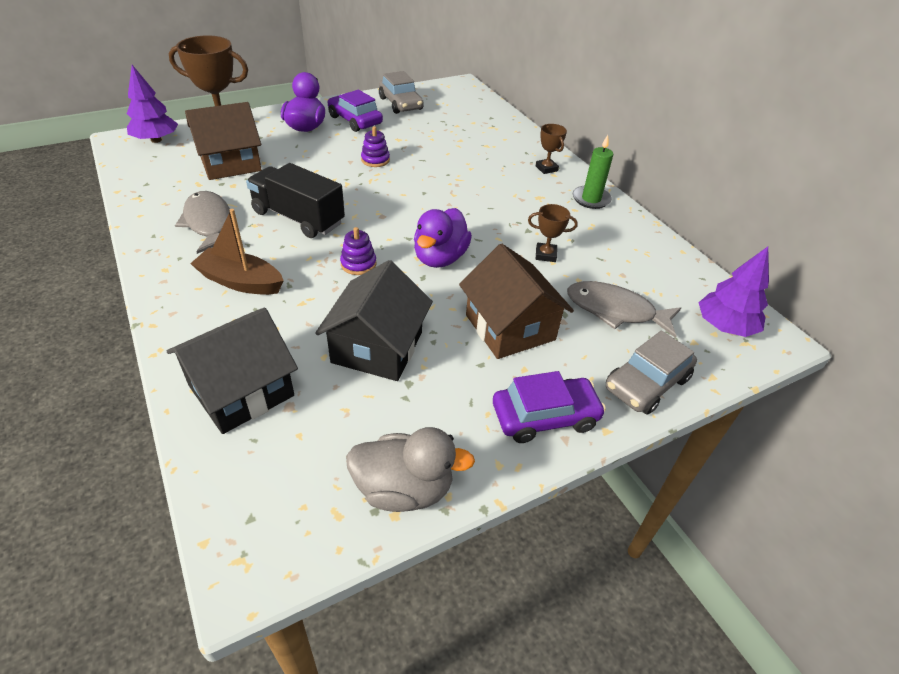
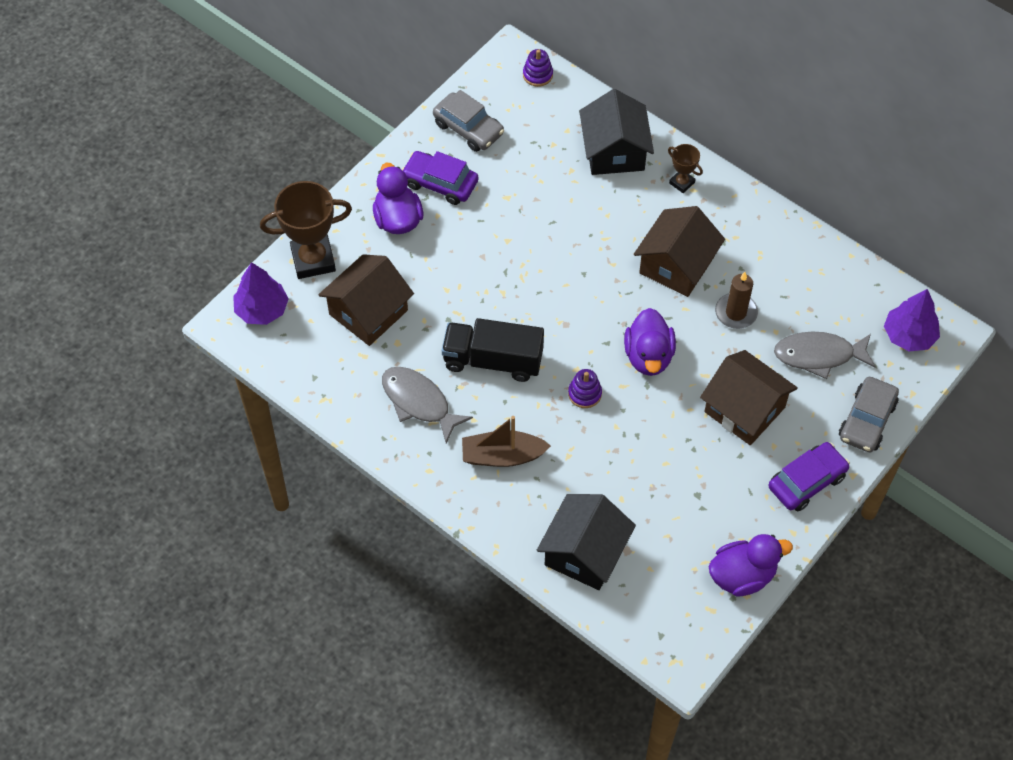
camera: 20 degrees left, 15 degrees up
black house [315,260,433,381] -> black house moved to [579,89,654,175]
grey duck [346,427,475,512] -> purple duck [708,534,793,597]
purple stacking toy [361,126,390,167] -> purple stacking toy moved to [523,49,553,87]
brown trophy [528,204,578,262] -> brown candle [715,272,758,329]
green candle [573,135,613,209] -> none
none -> brown house [634,206,725,297]

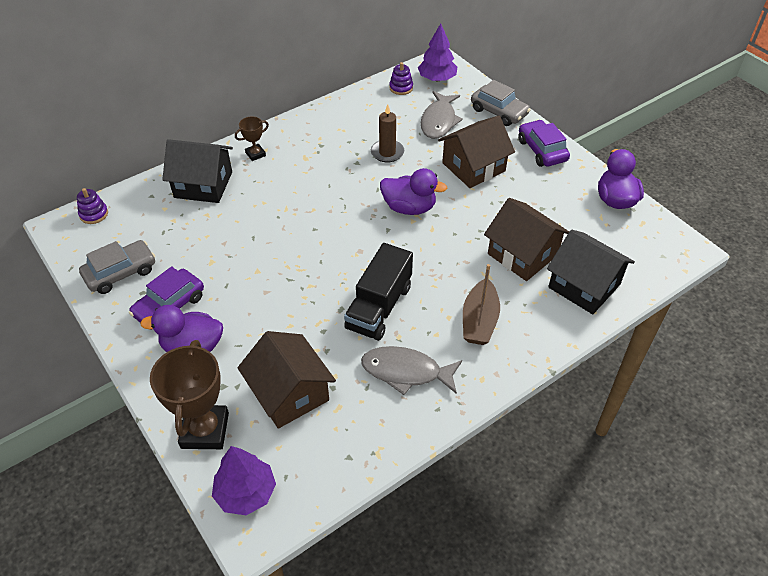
camera: 75 degrees left, 10 degrees down
grey fish [382,367,473,443] -> grey fish turned 45 degrees clockwise [361,346,462,395]
purple stacking toy [568,369,602,408] -> purple stacking toy moved to [389,62,413,95]
brown house [634,206,725,297] -> brown house moved to [484,198,569,281]

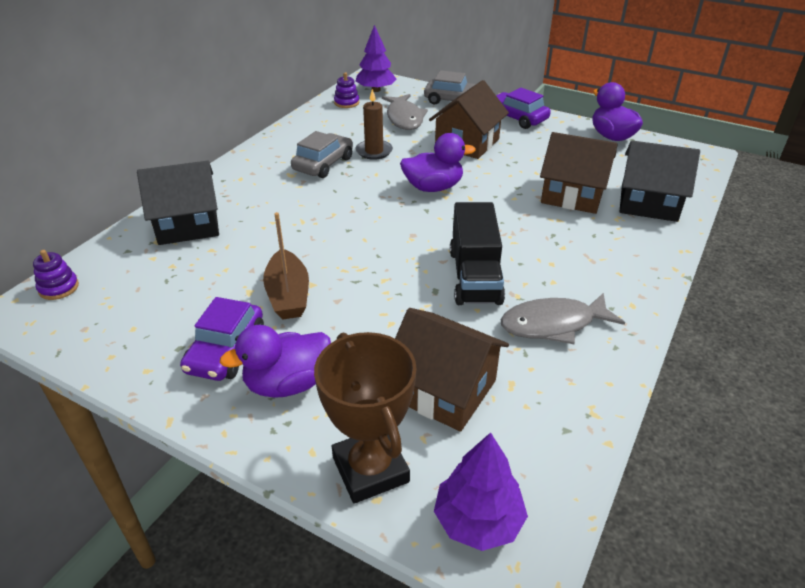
camera: 25 degrees left, 10 degrees down
grey car [79,240,155,294] -> grey car moved to [291,131,353,178]
brown trophy [235,116,269,161] -> none
brown boat [463,264,500,345] -> brown boat moved to [263,212,309,320]

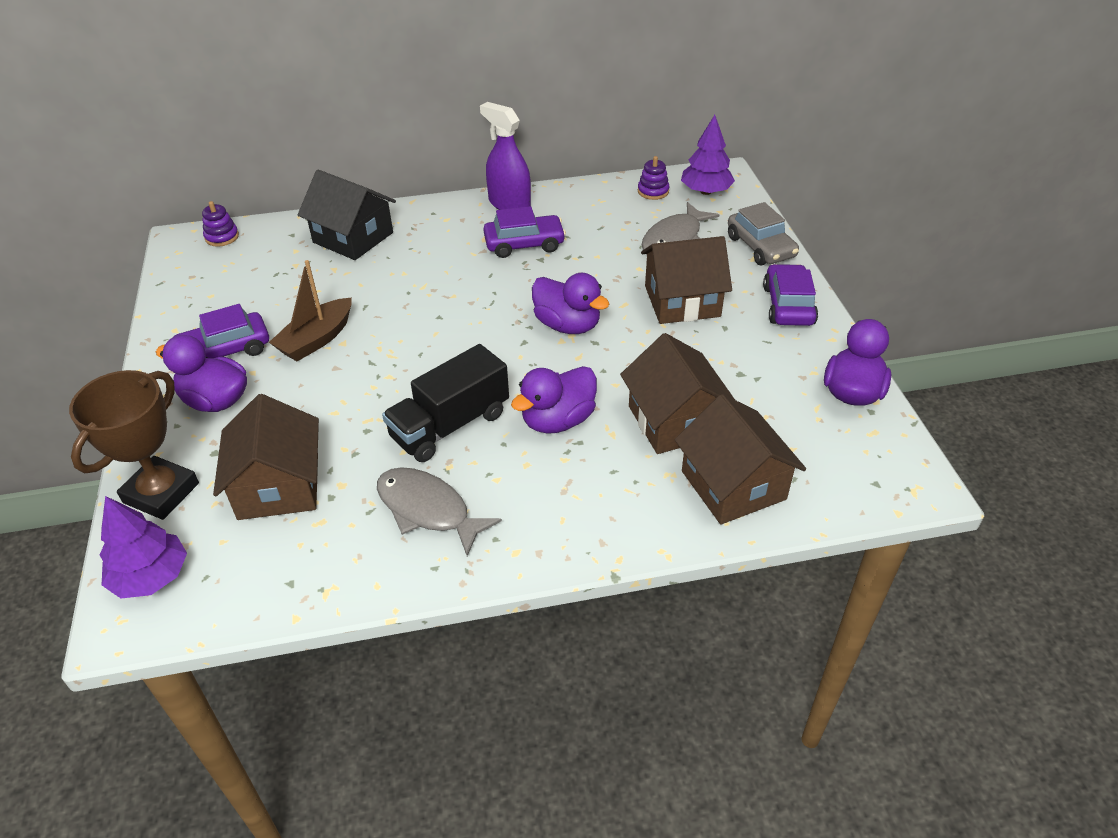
camera: 50 degrees right, 5 degrees up
grey car [291,131,353,178] -> purple car [483,206,566,258]
brown candle [356,89,393,160] -> none
black house [619,141,700,222] -> brown house [674,394,806,524]
none -> purple spray bottle [480,102,531,210]
none -> purple duck [511,366,597,434]

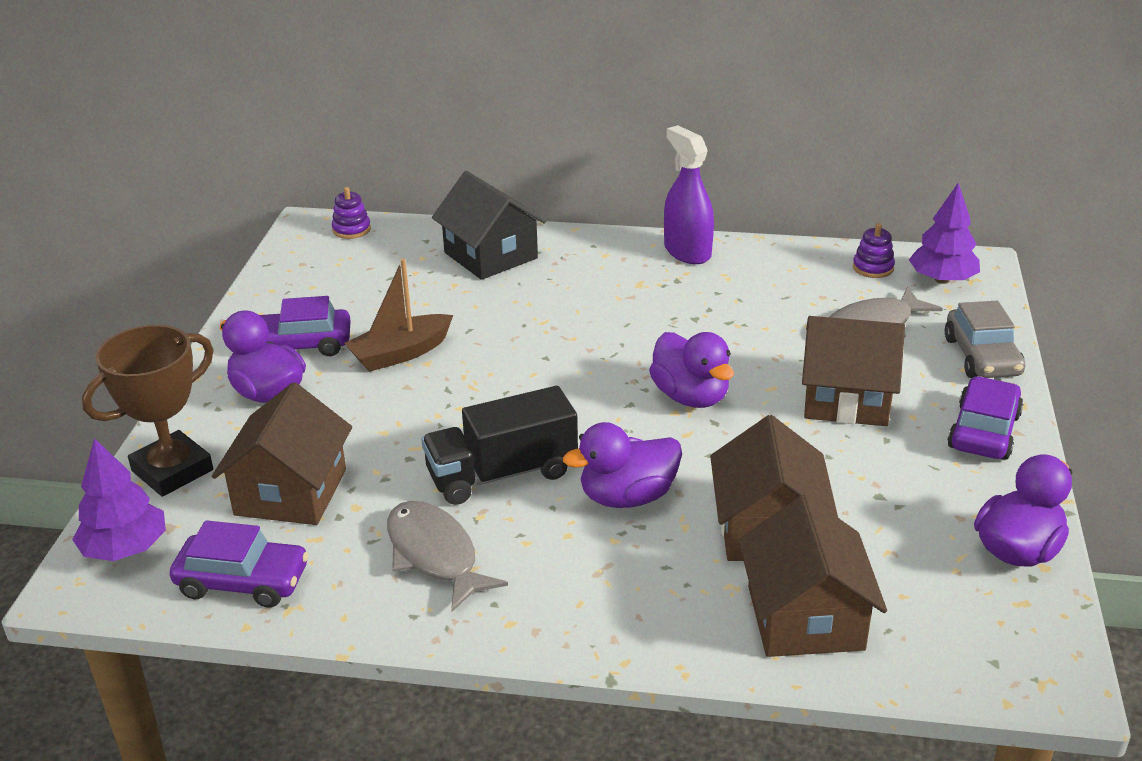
camera: 20 degrees right, 10 degrees down
purple car [483,206,566,258] -> purple car moved to [170,520,309,608]

